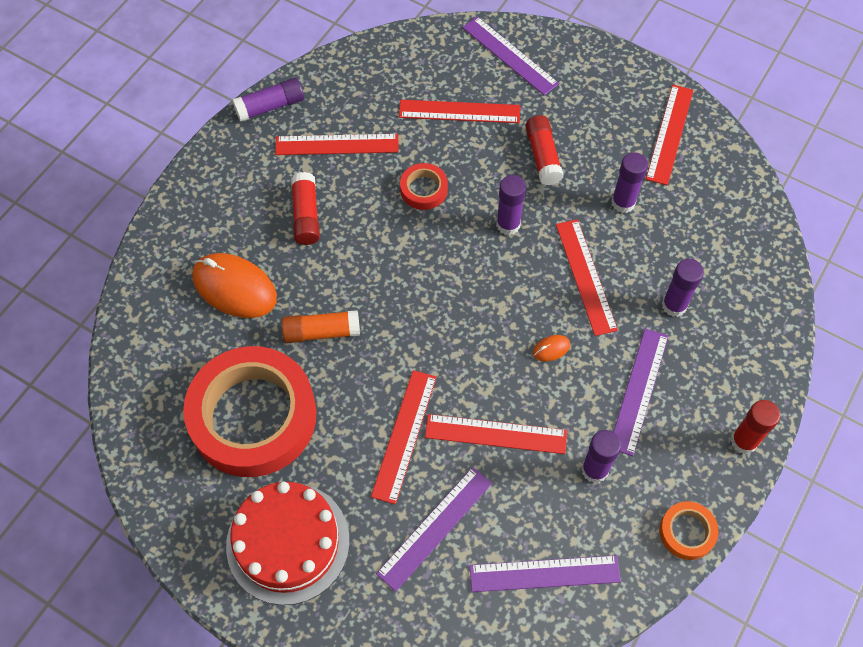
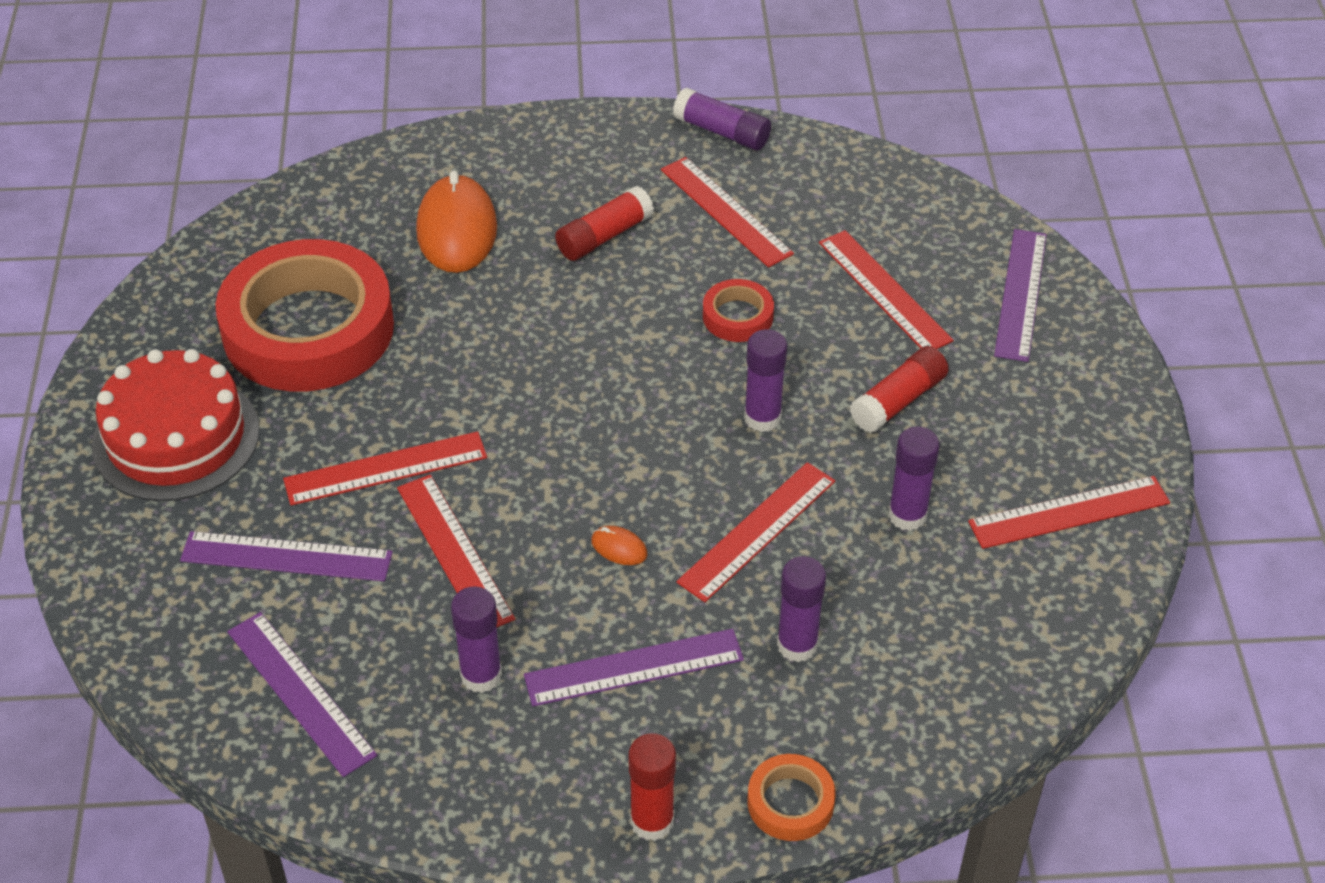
camera: 55 degrees right, 15 degrees down
orange glue stick [281,310,360,343] -> none
orange tape [659,501,719,560] -> orange tape moved to [748,754,836,841]

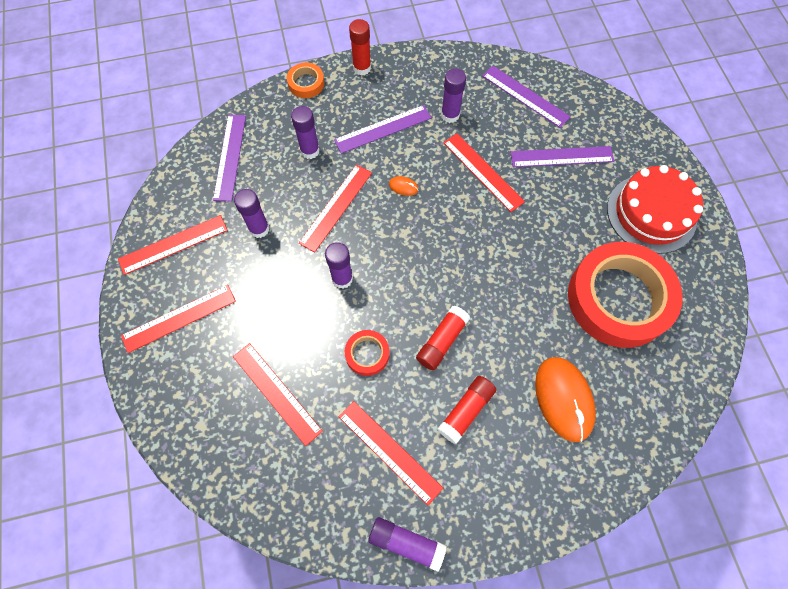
camera: 170 degrees right, 20 degrees up
red ruler [283,431,487,506] -> red ruler moved to [121,285,236,353]
red glue stick [850,346,949,433] -> red glue stick moved to [416,306,470,371]
purple ruler [994,229,1047,362] -> purple ruler moved to [213,115,246,202]

